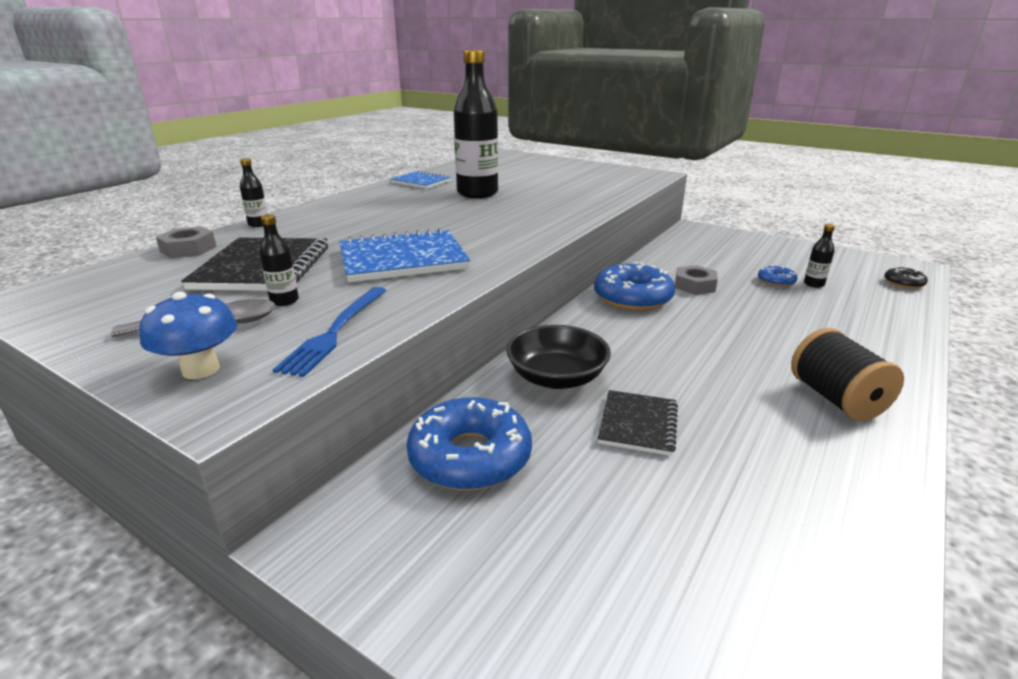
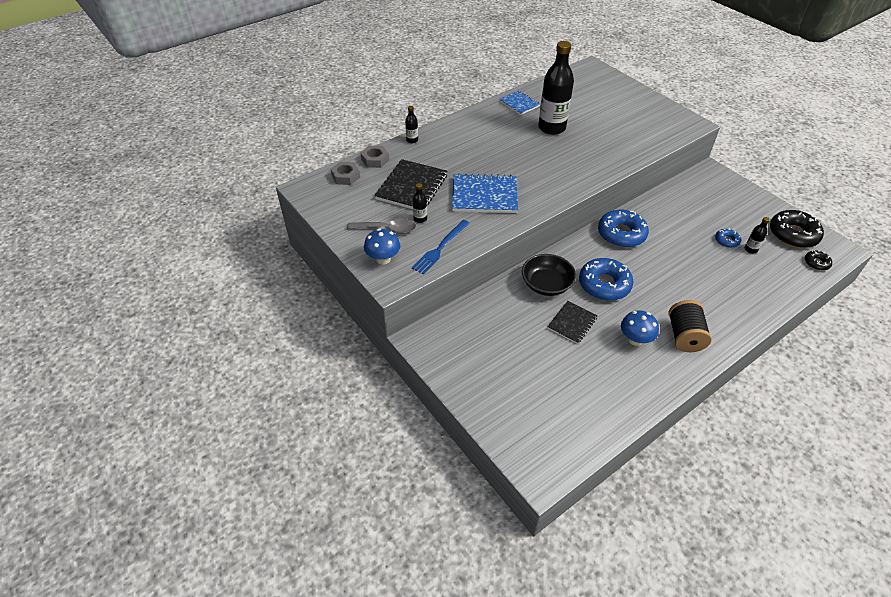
camera: 20 degrees right, 20 degrees up
blue donut [406,397,532,491] -> blue donut moved to [579,258,633,301]
grey nut [675,265,718,295] -> grey nut moved to [331,162,360,185]
none -> blue mushroom [621,310,659,346]
none -> black donut [770,210,824,248]

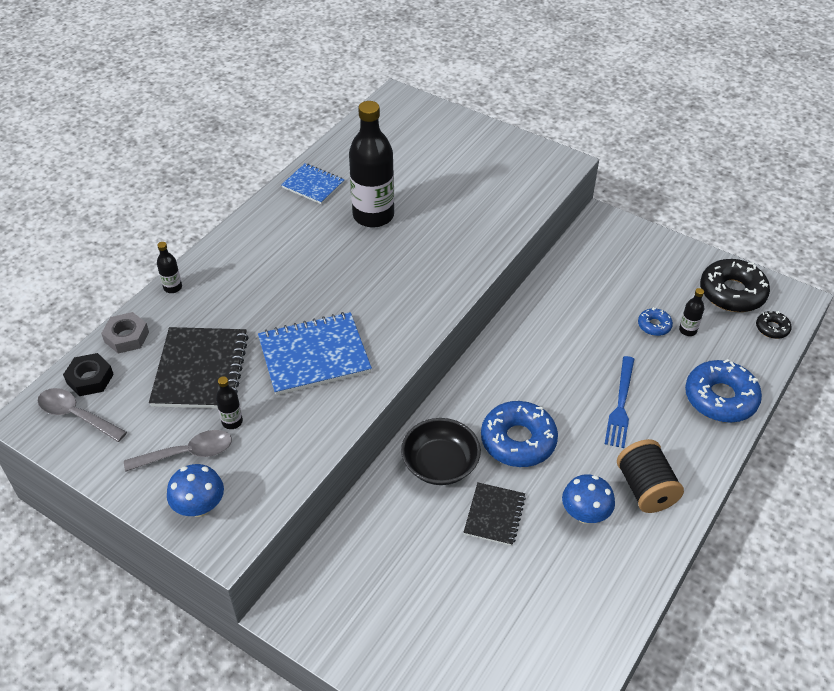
camera: 20 degrees left, 0 degrees up
grey nut [331,162,360,185] -> black nut [63,353,114,396]
blue fork [412,220,470,274] -> blue fork moved to [605,356,634,448]
blue donut [598,210,649,248] -> blue donut moved to [685,359,762,423]
none -> grey spoon [38,388,127,442]

